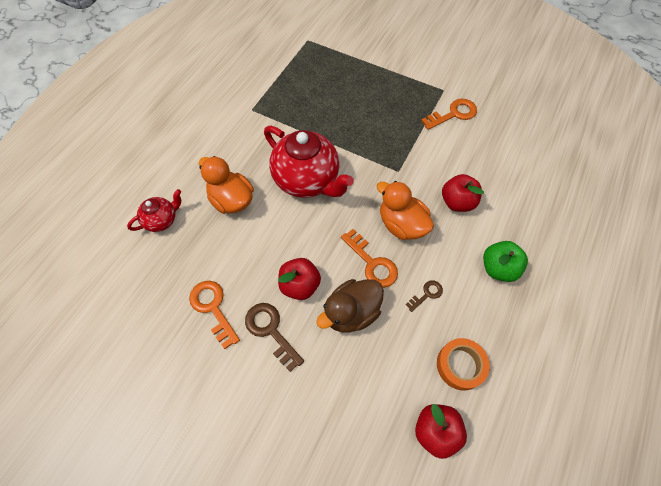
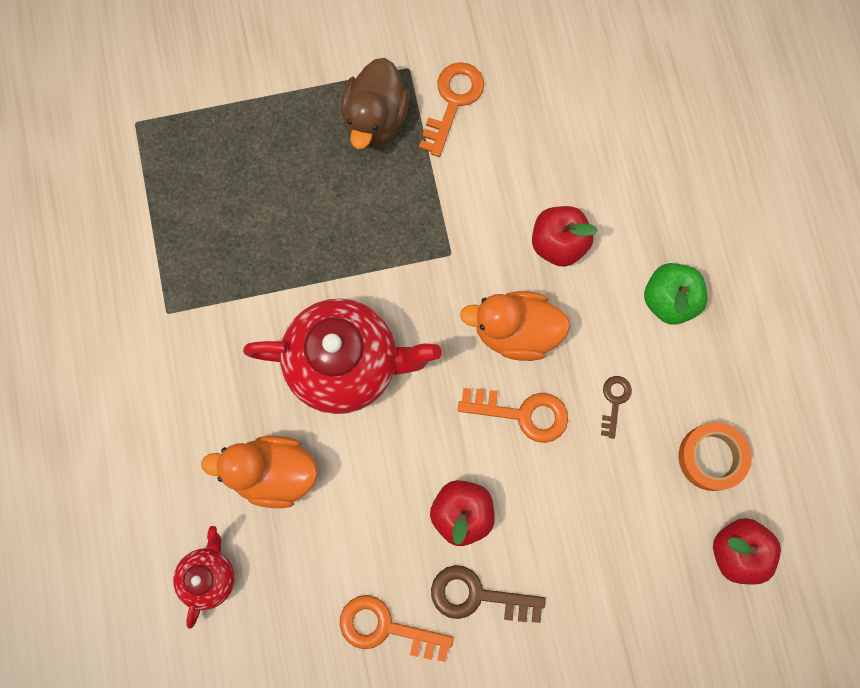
camera: 40 degrees left, 15 degrees up
brown duck [316,279,384,333] -> brown duck moved to [341,58,410,149]

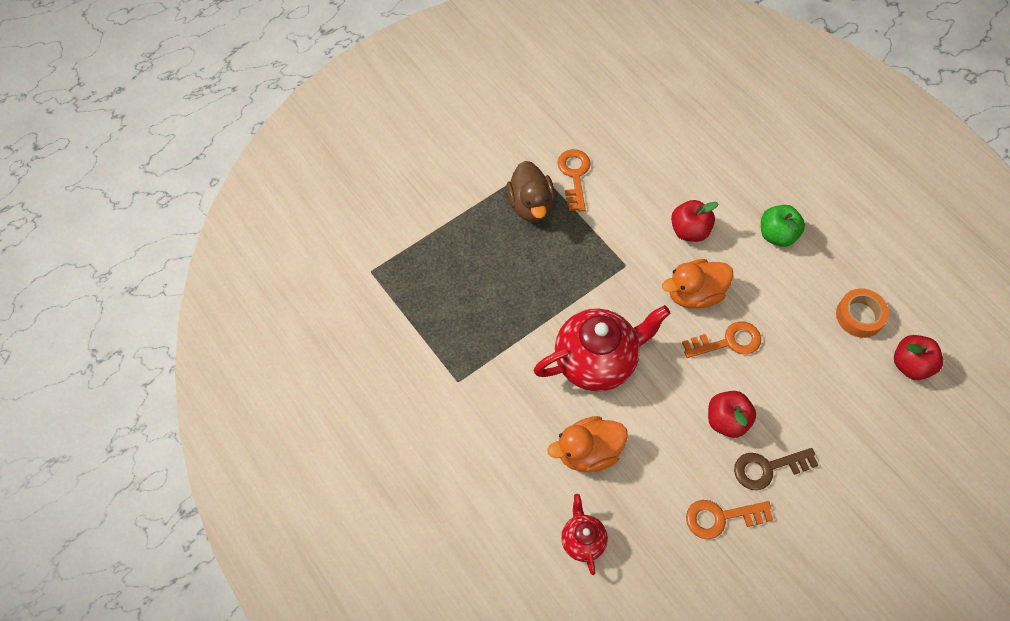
camera: 25 degrees left, 15 degrees down
brown key [601,376,632,439] -> none

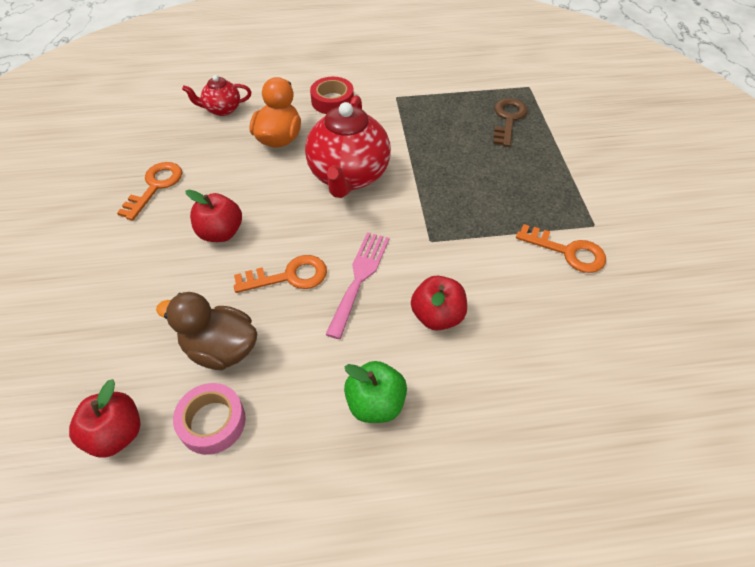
camera: 120 degrees right, 10 degrees down
brown duck [506,161,555,222] -> brown duck moved to [156,292,257,370]
red teapot [561,494,608,575] -> red teapot turned 150 degrees clockwise [182,75,251,116]
orange duck [662,259,734,308] -> pink fork [325,232,389,339]
orange key [682,321,761,358] -> orange key turned 120 degrees counterclockwise [234,255,327,293]
brown key [734,448,818,490] -> brown key moved to [493,98,528,147]
orange tape [836,288,889,338] -> pink tape [173,383,246,455]
none -> red tape [310,77,354,114]

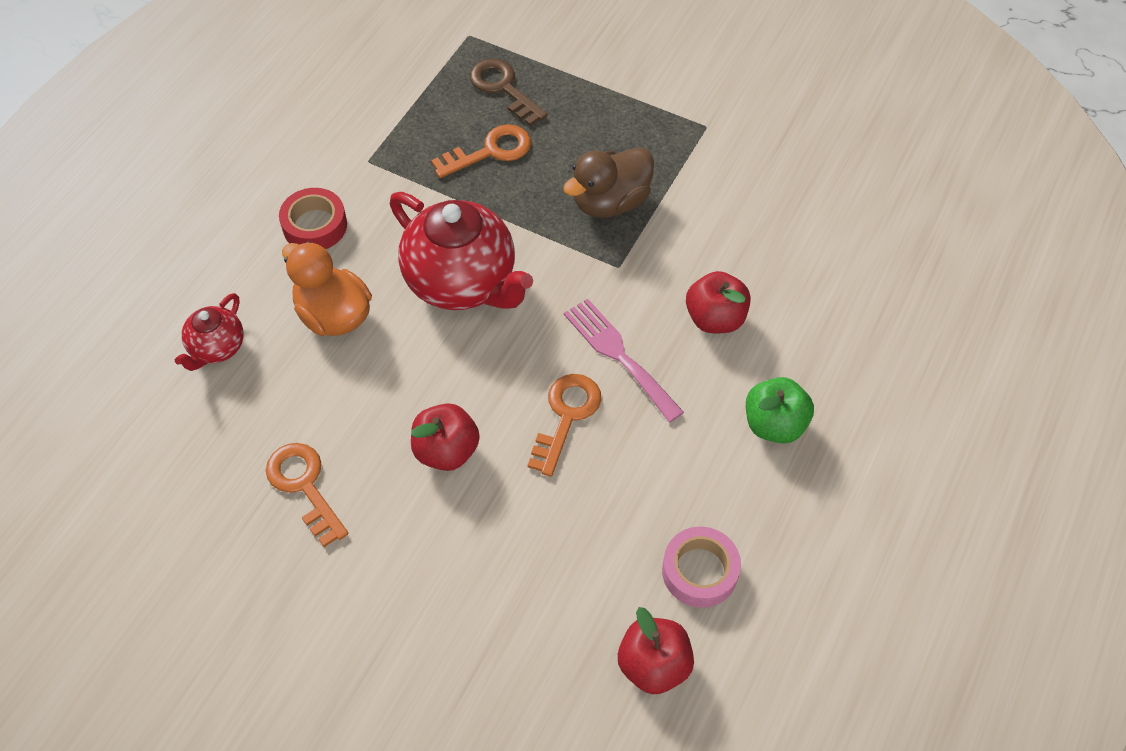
camera: 55 degrees left, 5 degrees up
brown duck [156,292,257,370] -> brown duck moved to [563,147,654,217]
orange key [516,224,606,273] -> orange key moved to [431,124,531,178]

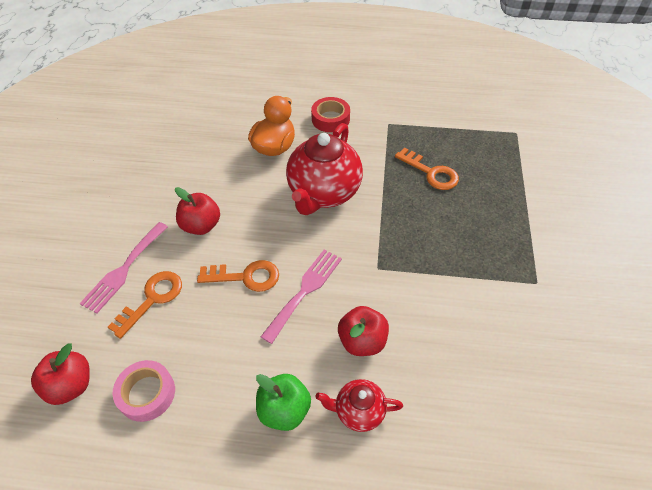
camera: 70 degrees right, 5 degrees down
red teapot [175,293,244,371] -> red teapot moved to [316,379,403,432]
orange key [266,443,348,547] -> orange key moved to [108,271,182,339]
brown key [470,59,547,126] -> none
brown duck [563,147,654,217] -> none
none -> pink fork [79,222,168,313]

